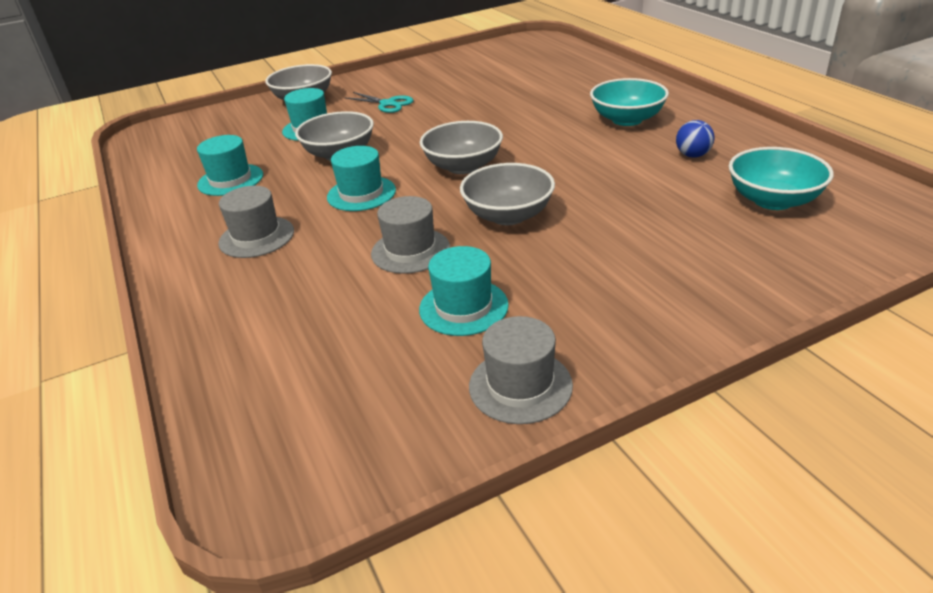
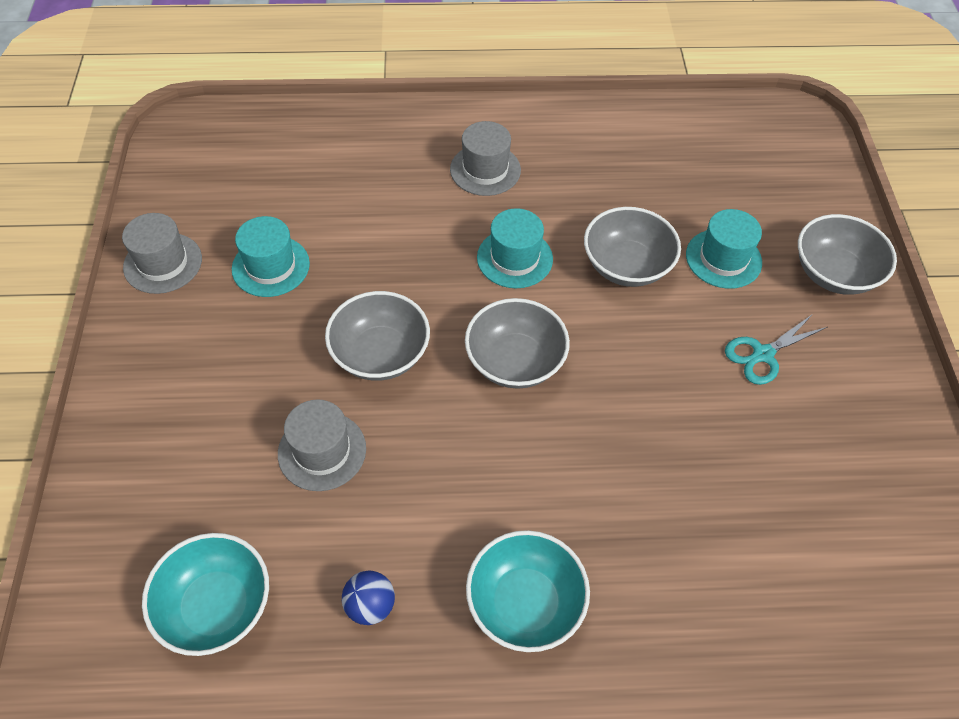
camera: 110 degrees right, 20 degrees up
turquoise hat [197,135,263,196] -> none
grey hat [371,196,450,274] -> grey hat moved to [278,400,366,491]

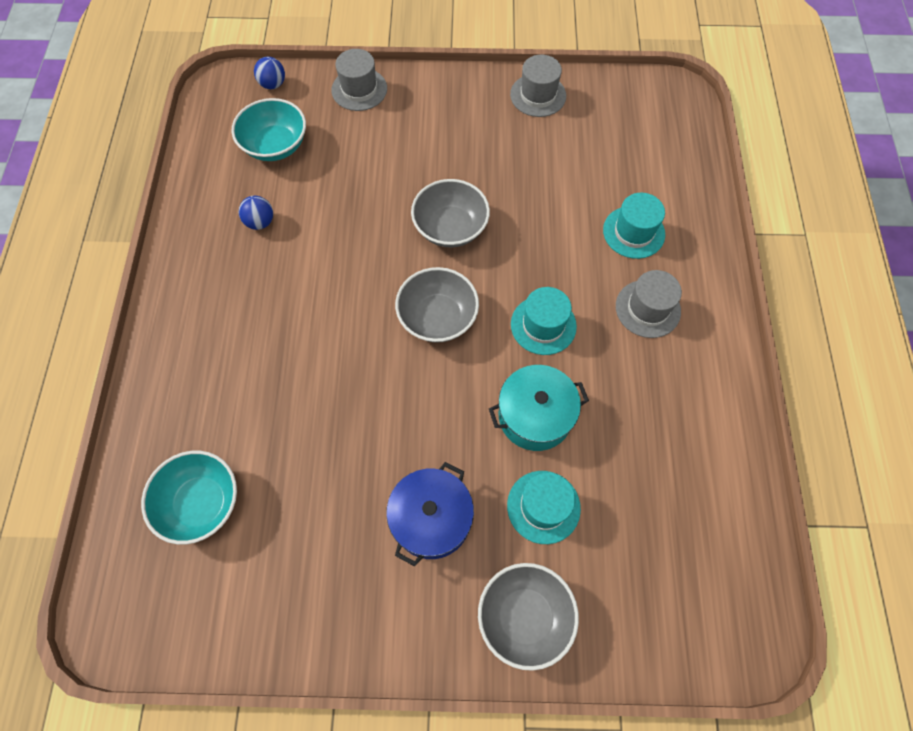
camera: 95 degrees right, 10 degrees up
turquoise hat [232,216,310,297] -> turquoise hat moved to [603,193,665,259]
grey hat [278,400,366,491] -> grey hat moved to [331,49,387,111]
turquoise bowl [466,530,590,652] -> turquoise bowl moved to [141,451,237,545]
grey bowl [584,207,681,287] -> turquoise pot [489,365,589,451]
turquoise scissors [725,314,827,385] -> blue pot [386,462,474,566]
none -> blue ball [254,57,285,89]

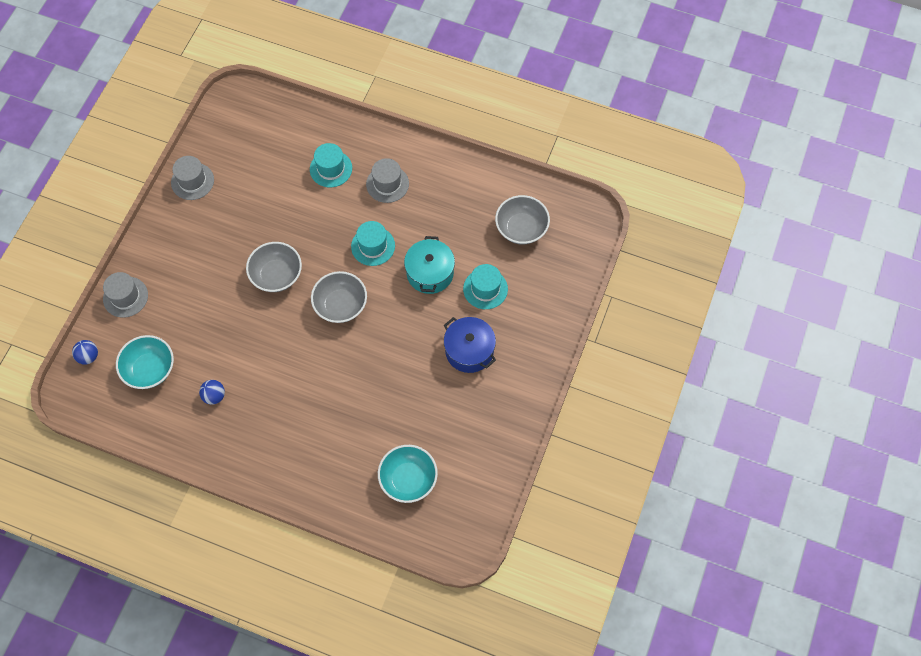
camera: 70 degrees left, 0 degrees up
grey bowl [478,563,579,671] -> grey bowl moved to [495,195,550,244]

